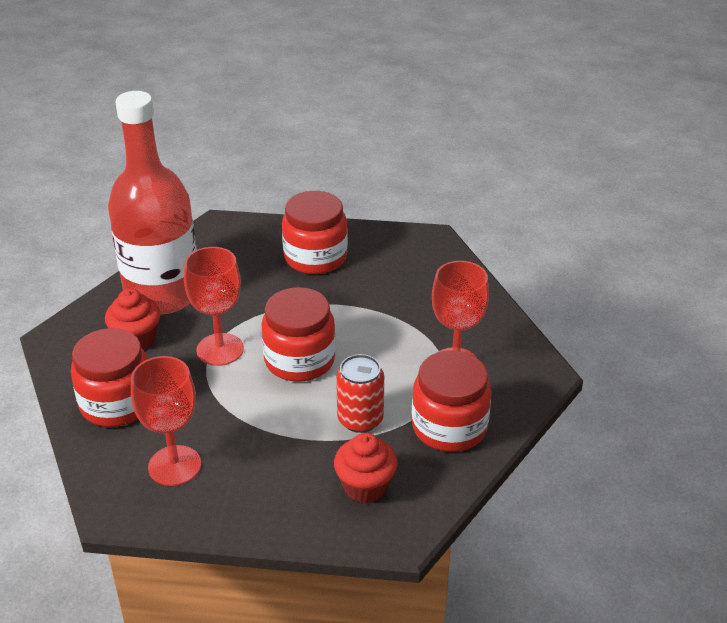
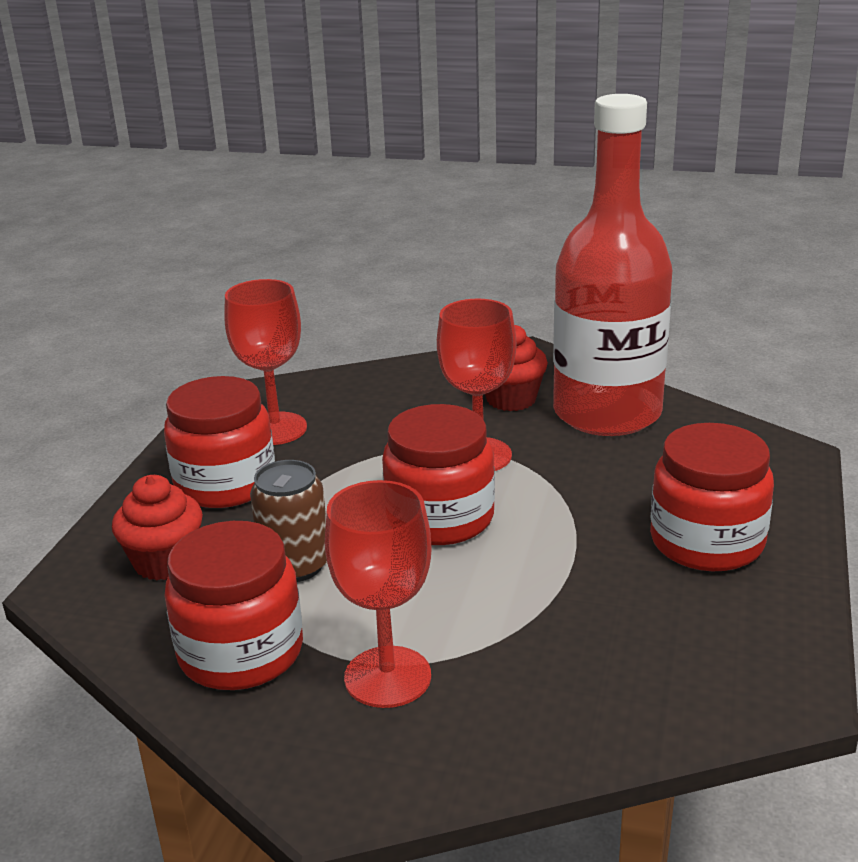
camera: 100 degrees right, 10 degrees down
red jar [71,328,148,427] -> red jar moved to [164,376,275,508]
red can [336,354,384,433] -> brown can [250,460,327,582]

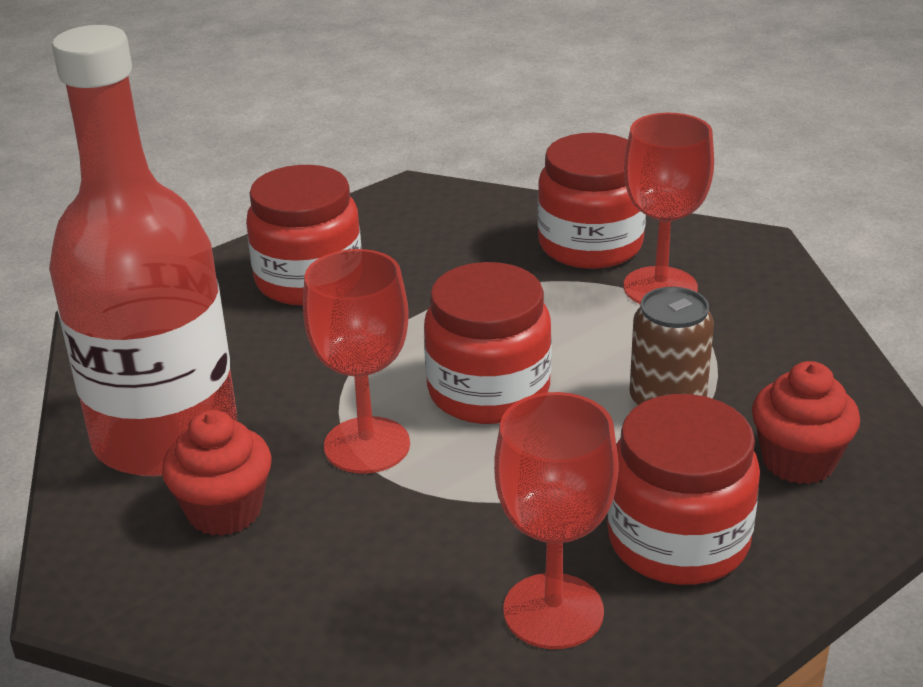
camera: 145 degrees left, 5 degrees up
red jar [165,521,303,690] -> red jar moved to [538,133,646,269]

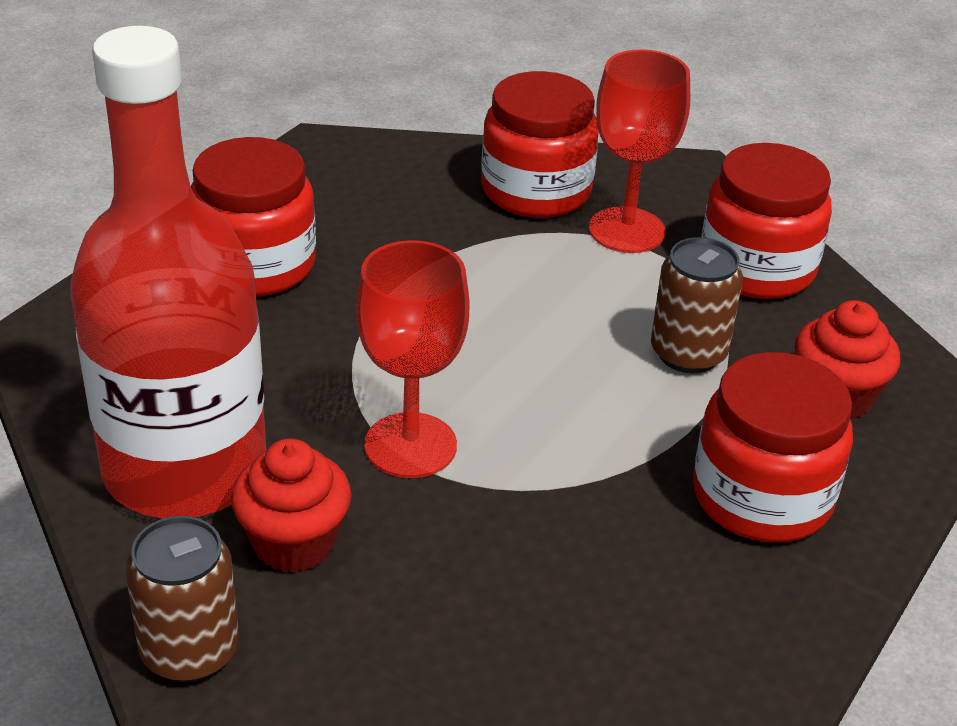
camera: 20 degrees left, 5 degrees up
red jar [424,262,552,424] -> red jar moved to [702,143,832,299]
red goblet [494,392,619,649] -> none
none -> brown can [126,516,239,682]

